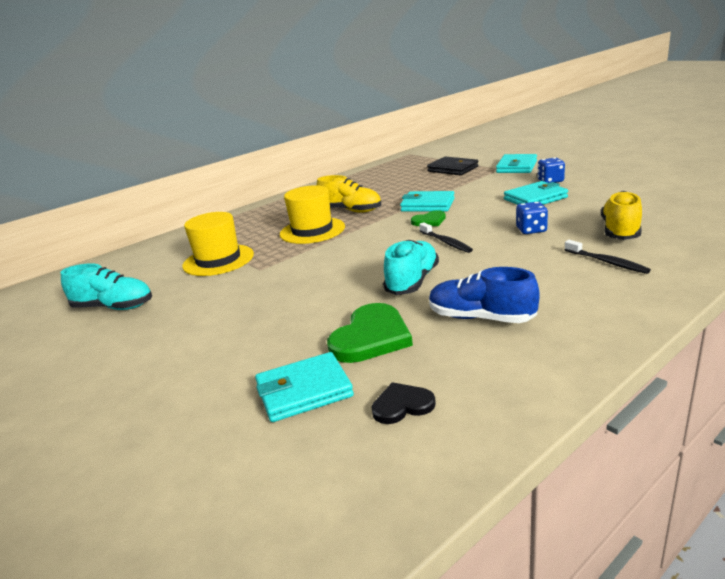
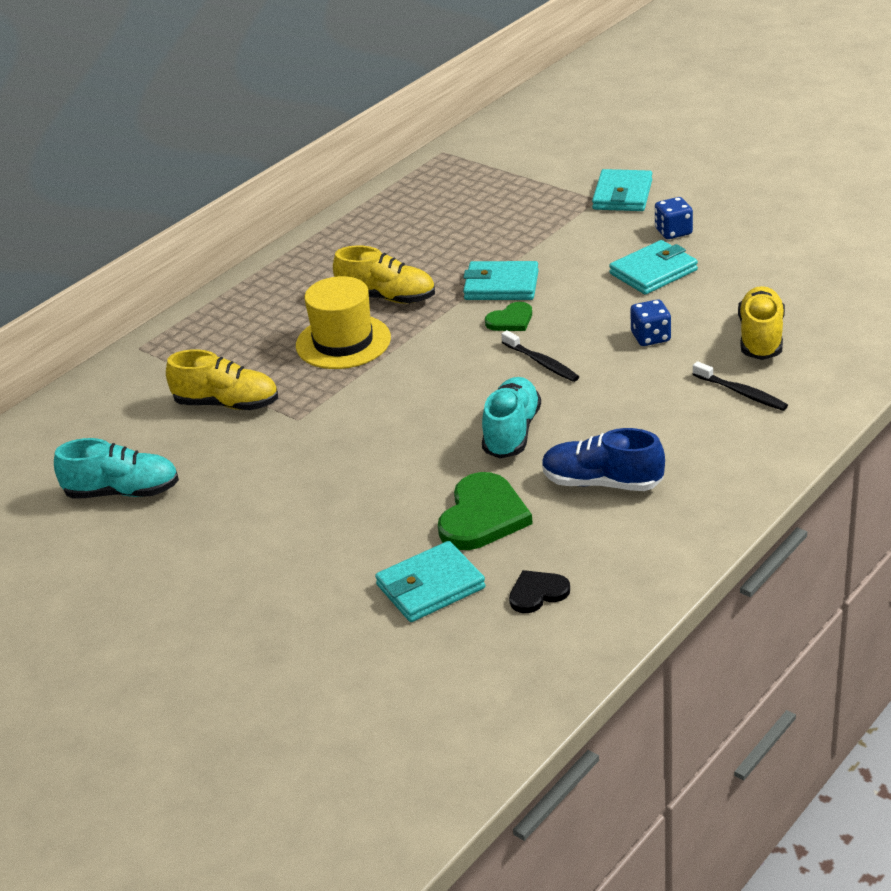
camera: 10 degrees left, 10 degrees up
yellow hat [182,212,254,276] -> yellow shoe [166,349,278,410]
black wallet [427,157,479,175] -> none

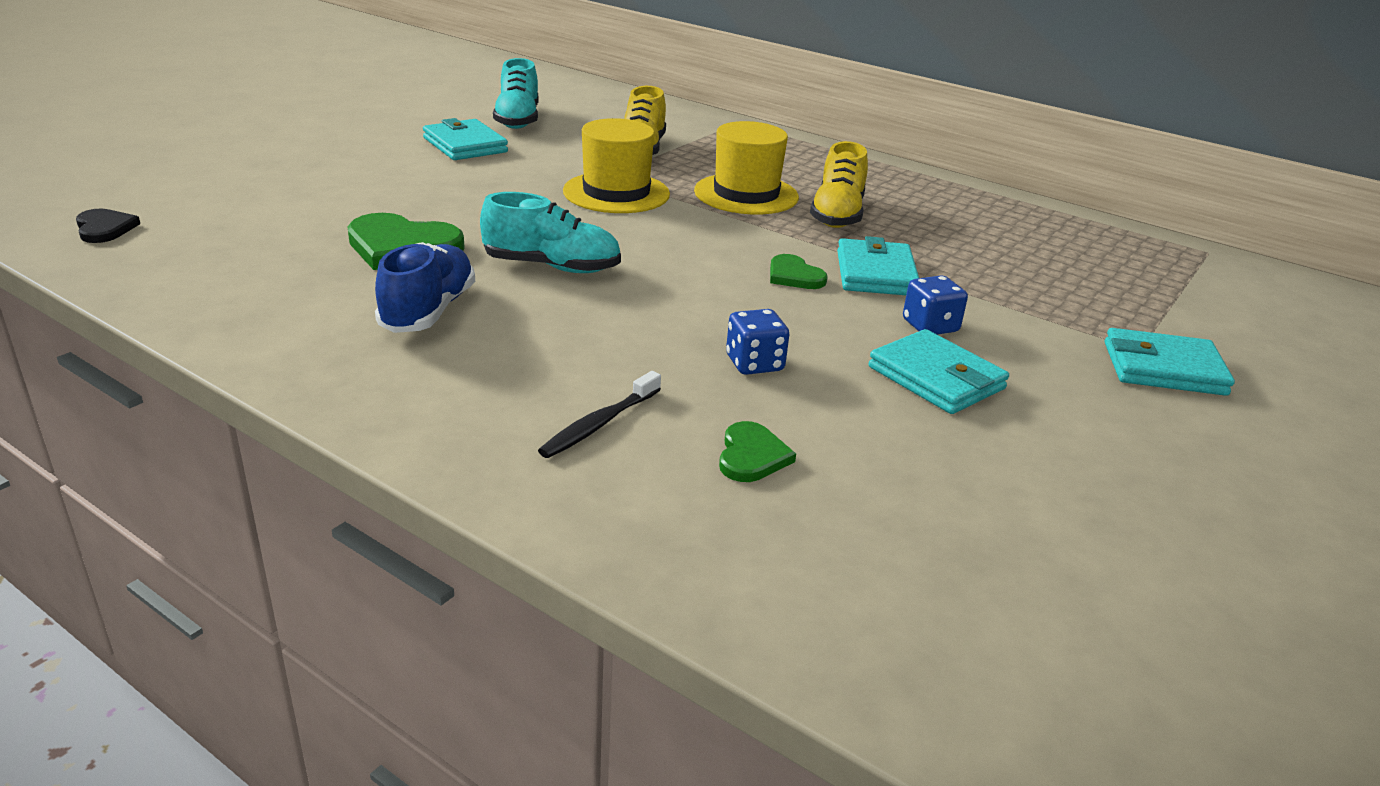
camera: 80 degrees right, 5 degrees down
turquoise wallet [375,541,486,622] -> turquoise wallet moved to [423,118,508,160]
black toothbrush [501,330,579,382] -> none
black heart [509,570,570,613] -> black heart moved to [76,209,140,243]
blue dice [655,197,693,239] -> blue dice moved to [903,275,968,335]
yellow shoe [738,286,785,360] -> green heart [719,421,796,482]
none -> yellow hat [563,118,670,213]

